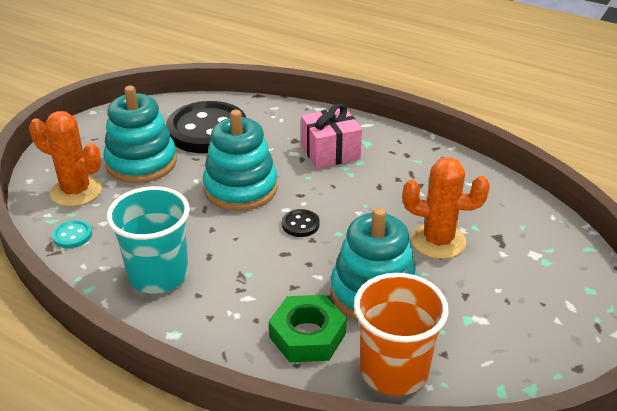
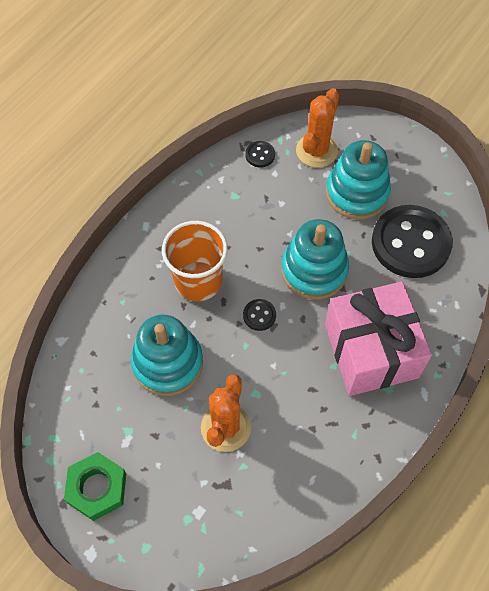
camera: 95 degrees right, 25 degrees up
turquoise button [52,220,92,249] -> black button [245,141,275,168]
turquoise cup [107,186,190,294] -> none
green nut [269,295,347,362] -> green nut moved to [64,452,126,521]
pink gift [301,104,362,169] -> pink gift [325,282,432,396], size x1.66
orange cup [354,273,449,396] -> orange cup moved to [162,221,228,301]

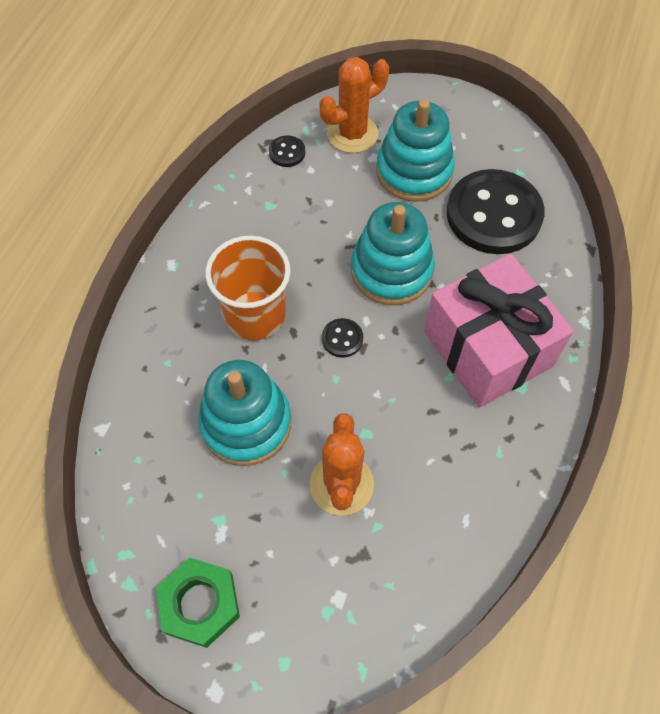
camera: 15 degrees left, 0 degrees up
orange cactus [296,88,339,168] -> orange cactus turned 45 degrees clockwise [319,57,389,153]

